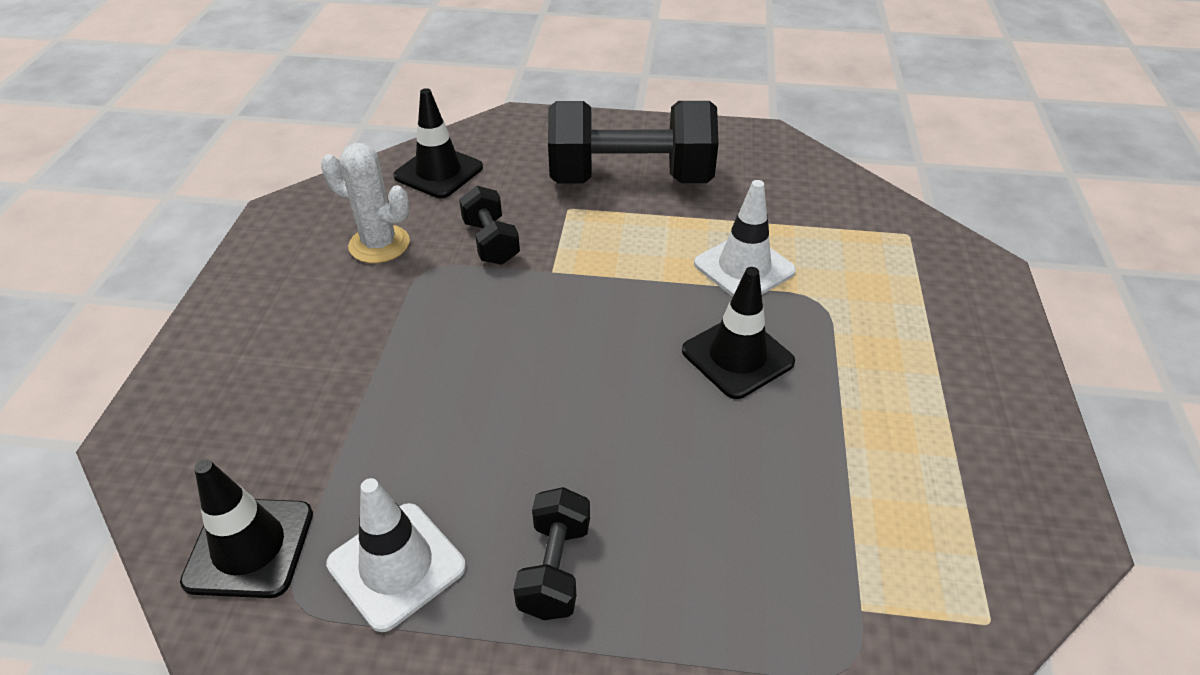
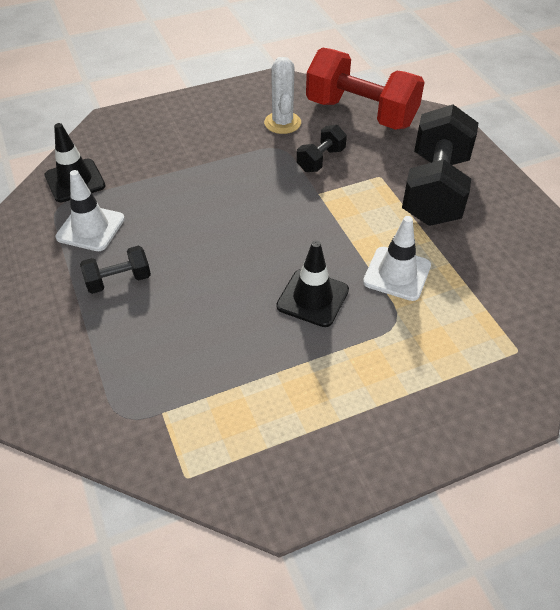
camera: 60 degrees right, 5 degrees up
black traffic cone [393,88,483,198] -> red dumbbell [306,47,425,130]
black dumbbell [548,101,719,184] -> black dumbbell turned 45 degrees clockwise [402,104,478,226]

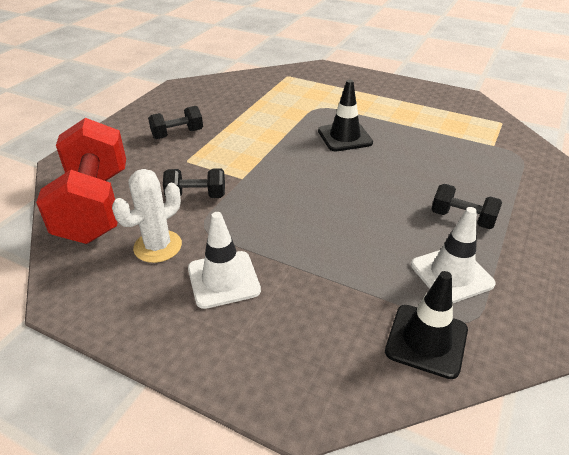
camera: 130 degrees left, 10 degrees down
white traffic cone [363,216,431,301] -> white traffic cone moved to [188,212,261,309]
black dumbbell [402,104,478,226] -> black dumbbell [148,106,203,139], size x0.47

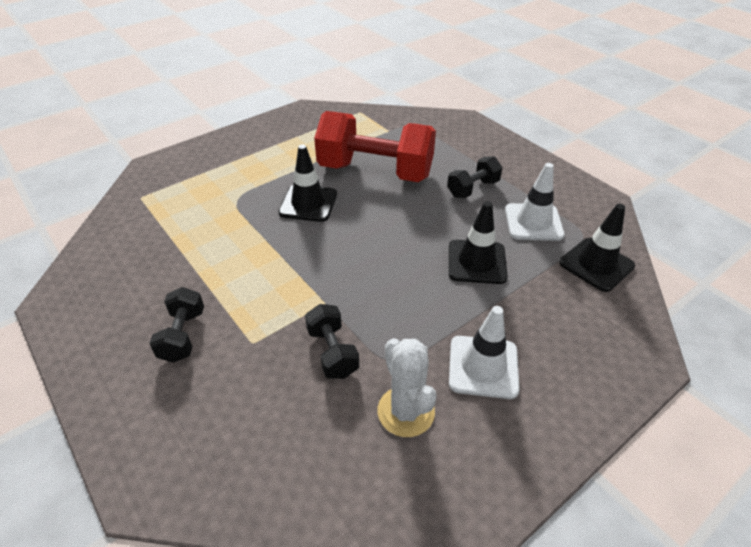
camera: 65 degrees left, 5 degrees up
red dumbbell [36,118,126,244] -> red dumbbell moved to [314,111,436,182]
black dumbbell [163,169,225,198] -> black dumbbell turned 45 degrees counterclockwise [305,304,359,379]
none -> black traffic cone [449,201,508,284]

